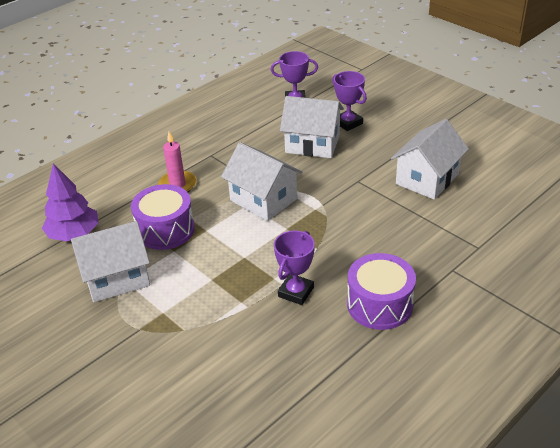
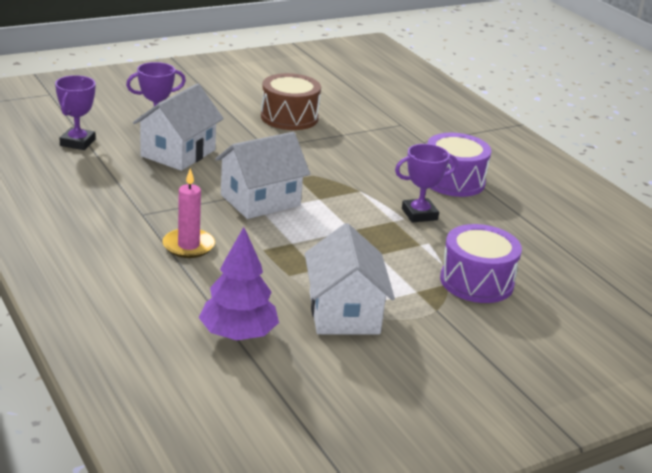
camera: 80 degrees left, 10 degrees down
purple drum [131,184,195,250] -> purple drum moved to [440,224,522,303]
purple trophy [274,230,315,305] -> purple trophy turned 60 degrees counterclockwise [395,144,458,223]
white house [391,119,469,200] -> brown drum [261,73,321,130]

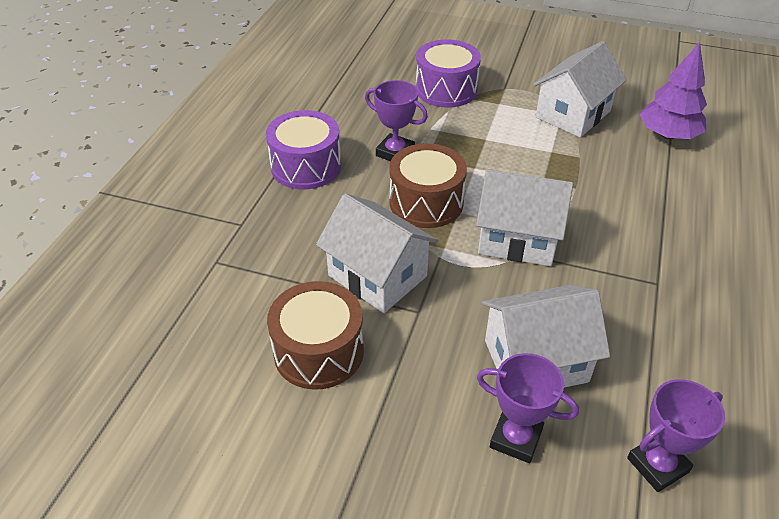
camera: 130 degrees left, 15 degrees up
pink candle [162,168,215,258] -> none
none -> white house [316,193,438,313]
none -> brown drum [389,143,467,228]

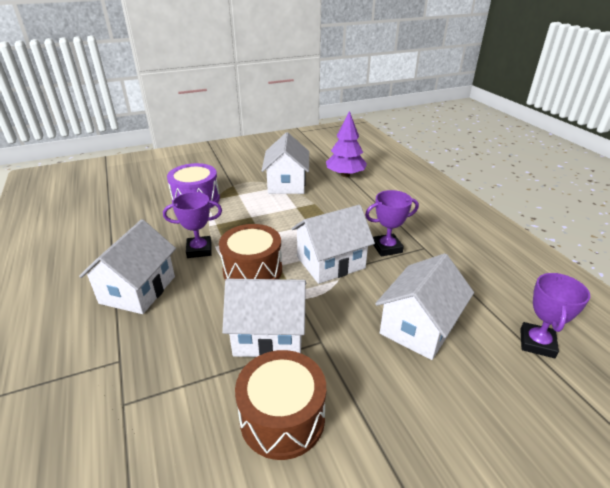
camera: 40 degrees left, 10 degrees down
purple drum [266,110,341,190] -> white house [79,219,176,314]
purple trophy [477,353,579,463] -> purple trophy moved to [365,190,419,256]

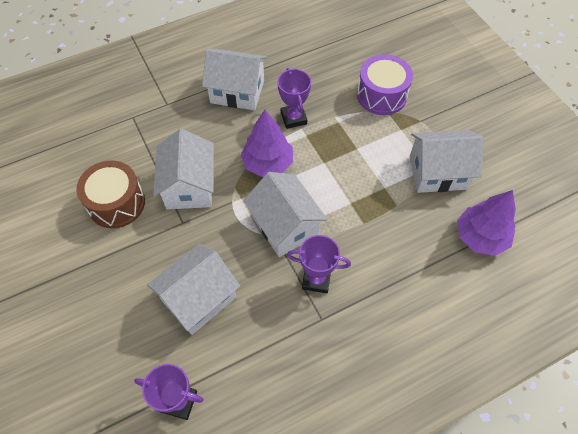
camera: 85 degrees right, 25 degrees up
brown drum [219,224,282,280] -> purple tree [241,110,293,177]
purple trophy [365,190,419,256] -> purple trophy turned 60 degrees counterclockwise [287,235,351,293]
white house [375,253,474,360] -> white house turned 75 degrees counterclockwise [147,243,240,335]

